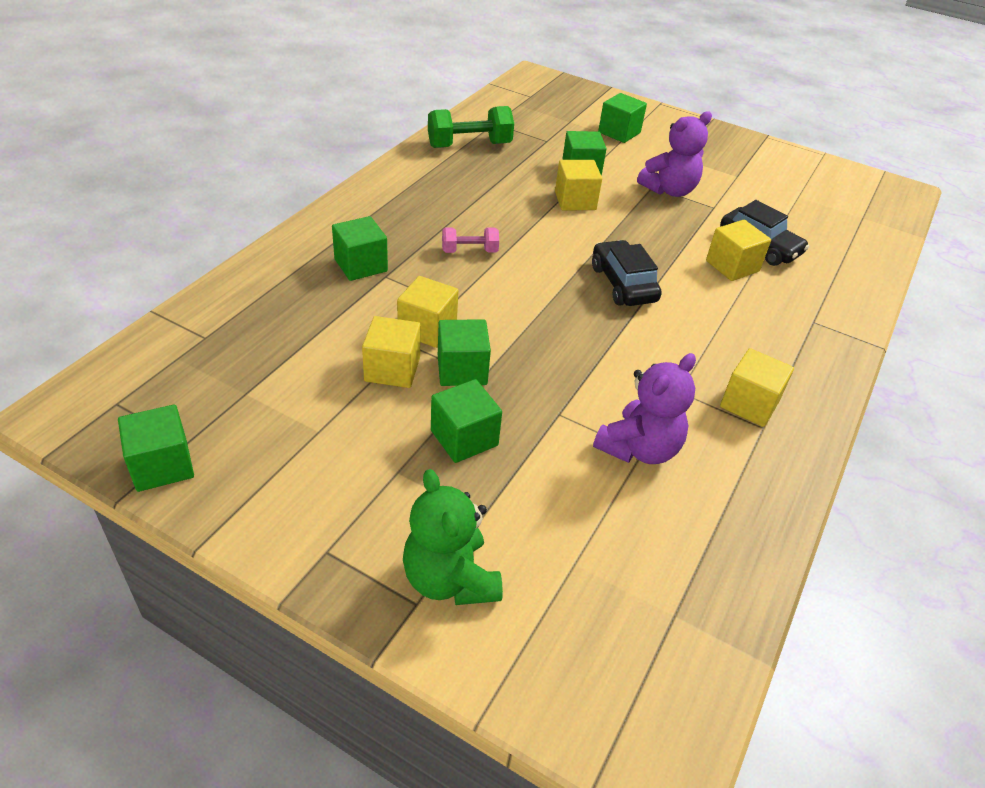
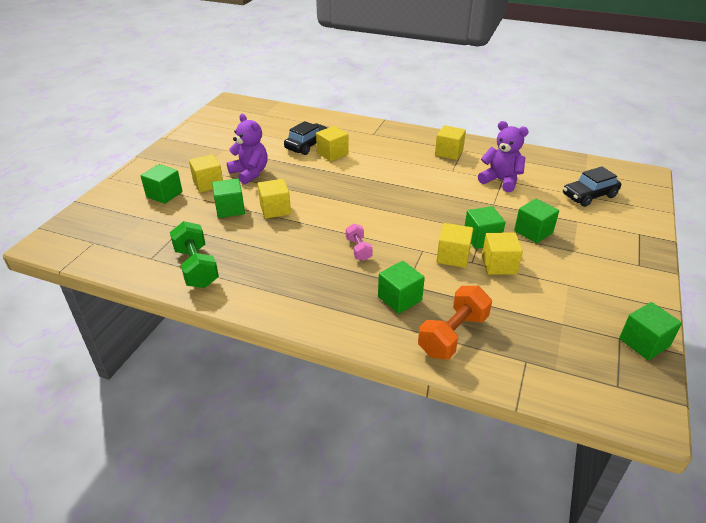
camera: 95 degrees left, 5 degrees down
green teddy bear [403,469,503,605] -> none
black car [592,240,662,306] -> black car moved to [563,166,621,207]
none -> yellow cube [189,154,223,193]
none -> orange dumbbell [418,286,492,360]

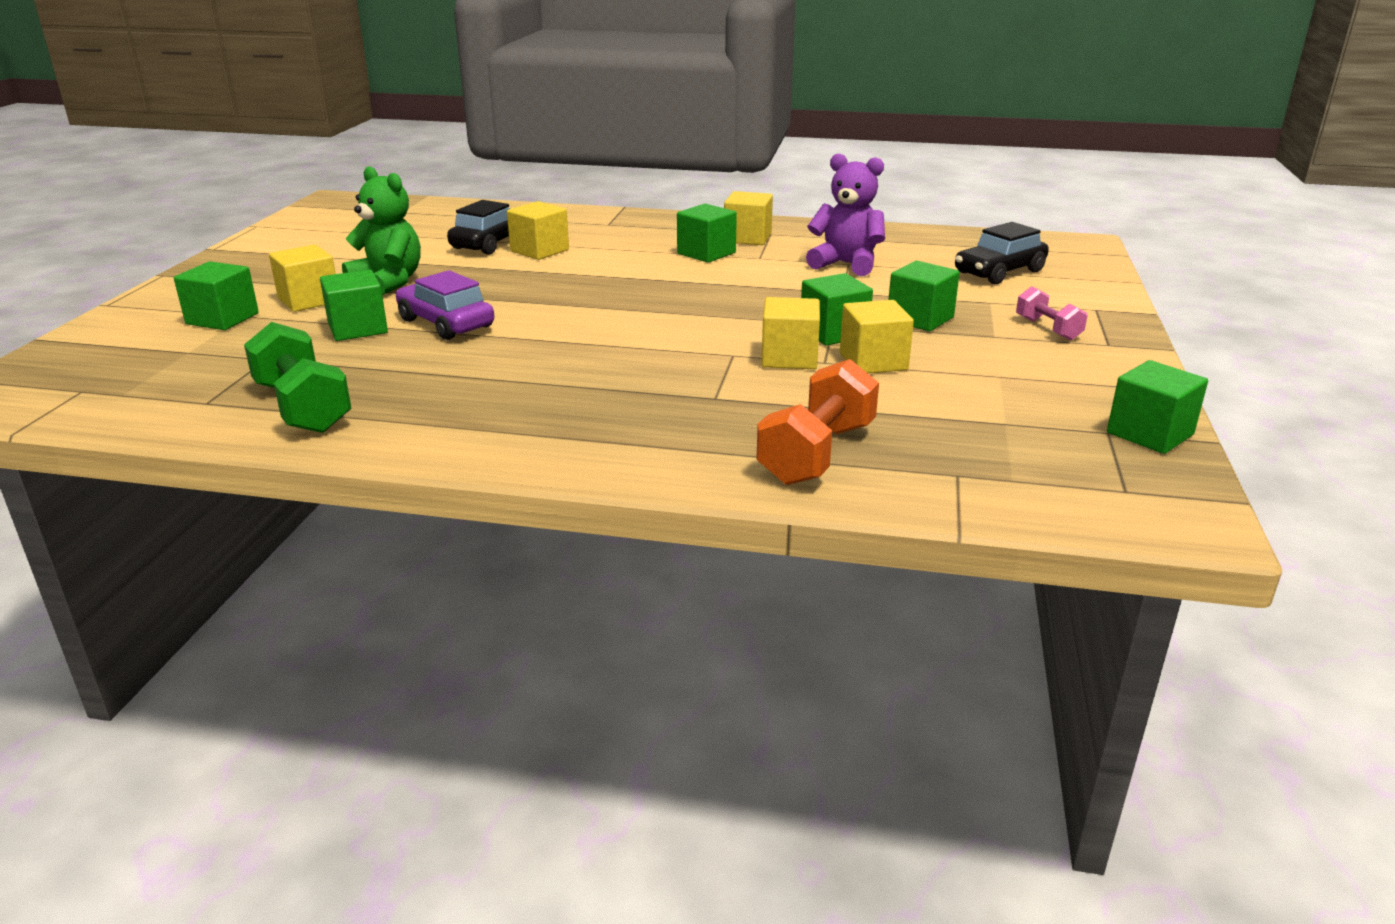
camera: 10 degrees left, 10 degrees down
purple teddy bear [227,114,268,184] -> green teddy bear [342,166,421,295]
yellow cube [258,179,291,219] -> purple car [396,270,494,340]
pink dumbbell [346,224,373,261] -> pink dumbbell moved to [1016,286,1088,341]
green cube [378,261,425,314] -> green cube moved to [677,204,737,263]

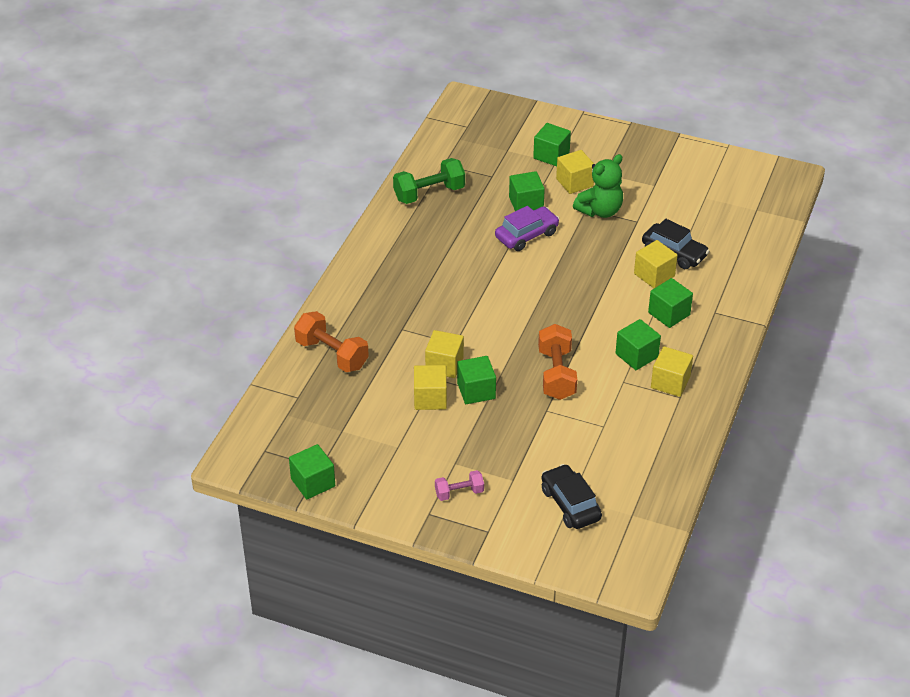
camera: 100 degrees right, 15 degrees up
purple teddy bear [806,153,885,276] -> none
green cube [888,261,960,331] -> green cube moved to [648,278,693,328]
none -> orange dumbbell [538,324,577,400]

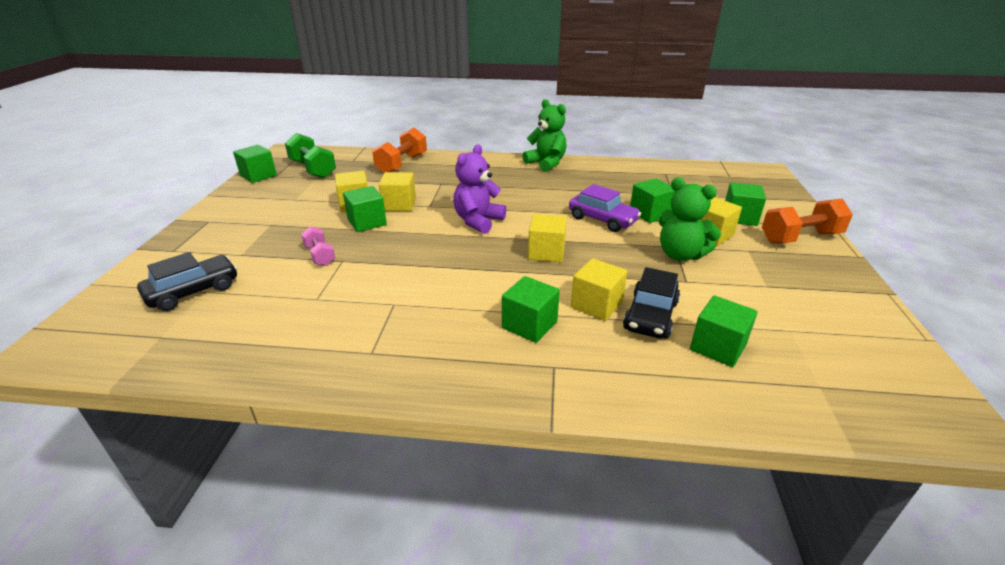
camera: 75 degrees right, 10 degrees down
green dumbbell [393,158,465,204] -> green dumbbell moved to [285,133,336,178]
pink dumbbell [435,470,484,501] -> pink dumbbell moved to [301,226,335,266]
orange dumbbell [538,324,577,400] -> orange dumbbell moved to [762,199,853,244]
green cube [616,319,661,370] -> green cube moved to [690,296,758,367]
yellow cube [651,346,693,397] -> yellow cube moved to [528,214,567,262]
none -> purple teddy bear [453,144,506,234]
none -> green teddy bear [522,99,567,172]

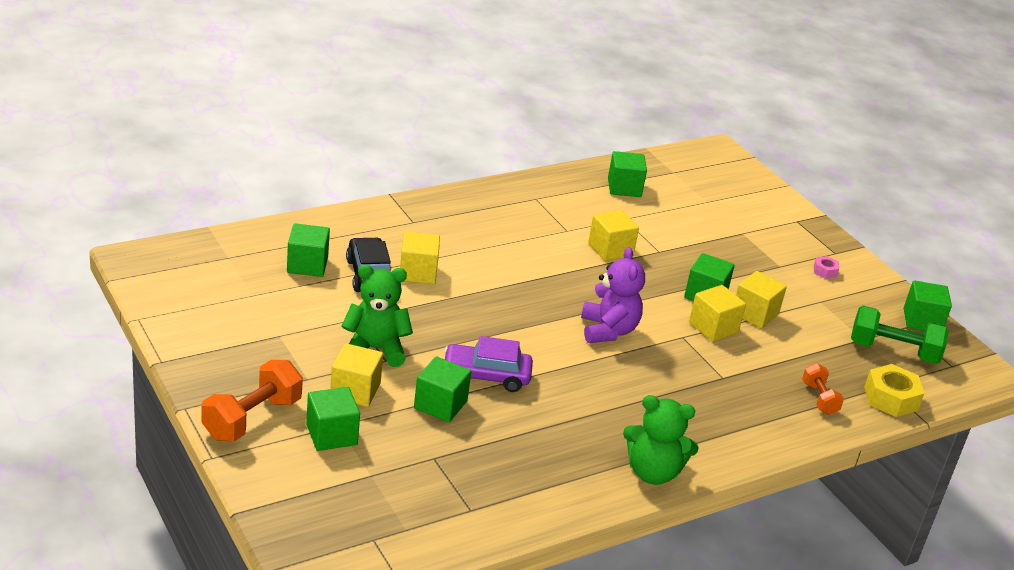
camera: 140 degrees right, 0 degrees up
black car [137,252,237,311] -> none
pink dumbbell [301,226,335,266] -> none
orange dumbbell [372,128,427,173] -> orange dumbbell [802,363,844,415], size x0.58
green cube [502,276,560,343] -> green cube moved to [608,151,647,197]
yellow cube [528,214,567,262] -> yellow cube moved to [588,210,639,261]
none -> pink nut [814,256,839,279]
none -> yellow nut [864,364,925,417]

